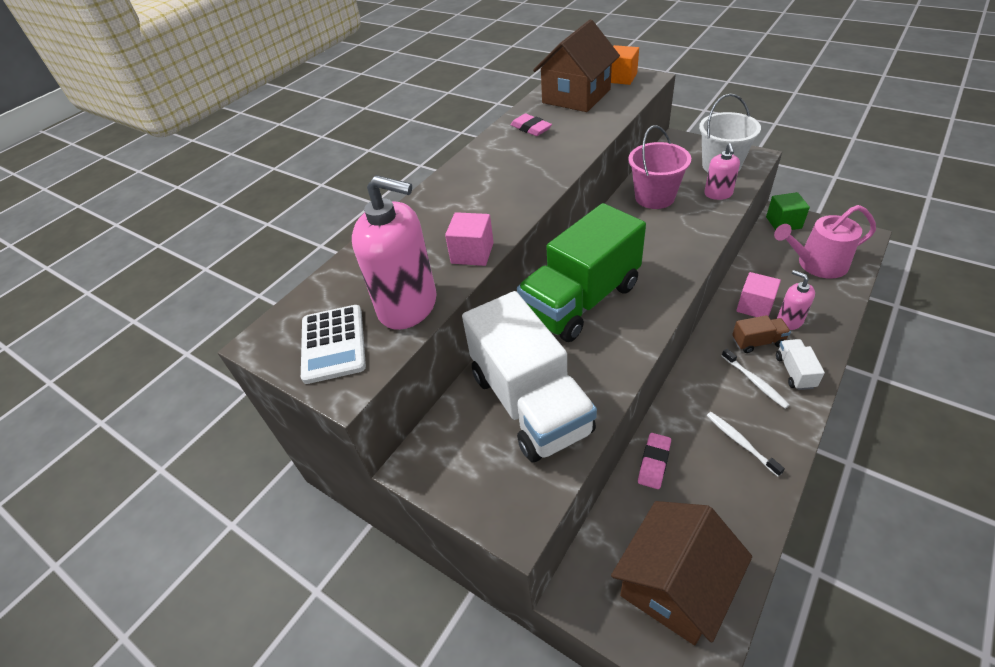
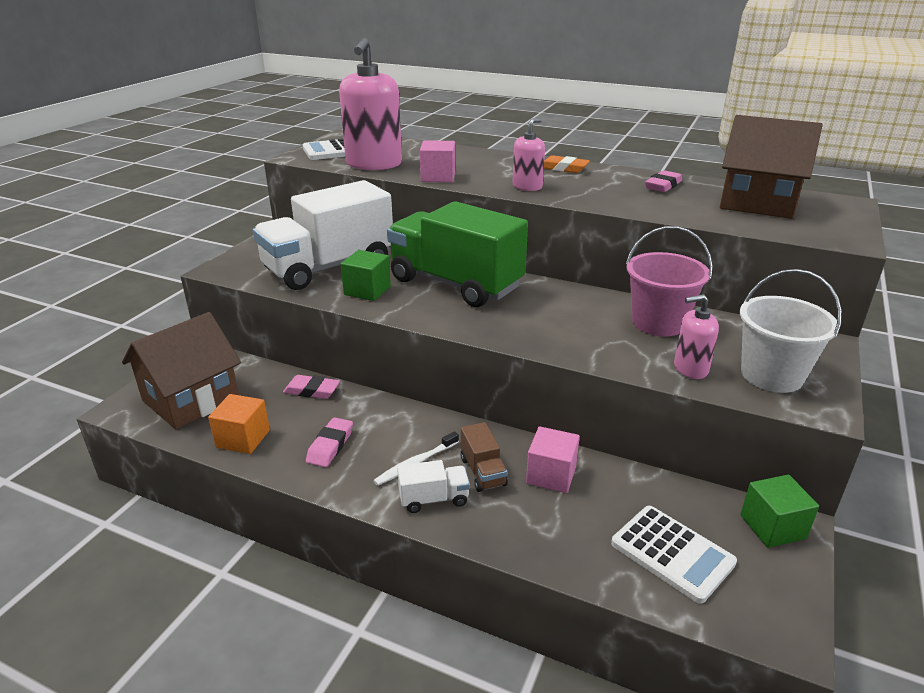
camera: 75 degrees right, 15 degrees down
orange cube [611,45,639,85] -> orange cube moved to [208,394,270,454]
brown house [611,501,752,645] -> brown house turned 75 degrees counterclockwise [122,312,241,429]
white toothbrush [706,412,785,477] -> pink eraser [306,417,353,467]
pink watering can [774,205,876,279] -> white calculator [611,506,737,604]
pink soap dispenser [777,270,815,330] -> pink soap dispenser moved to [512,118,545,191]
none -> green cube [341,250,391,301]
none -> orange eraser [544,155,590,173]

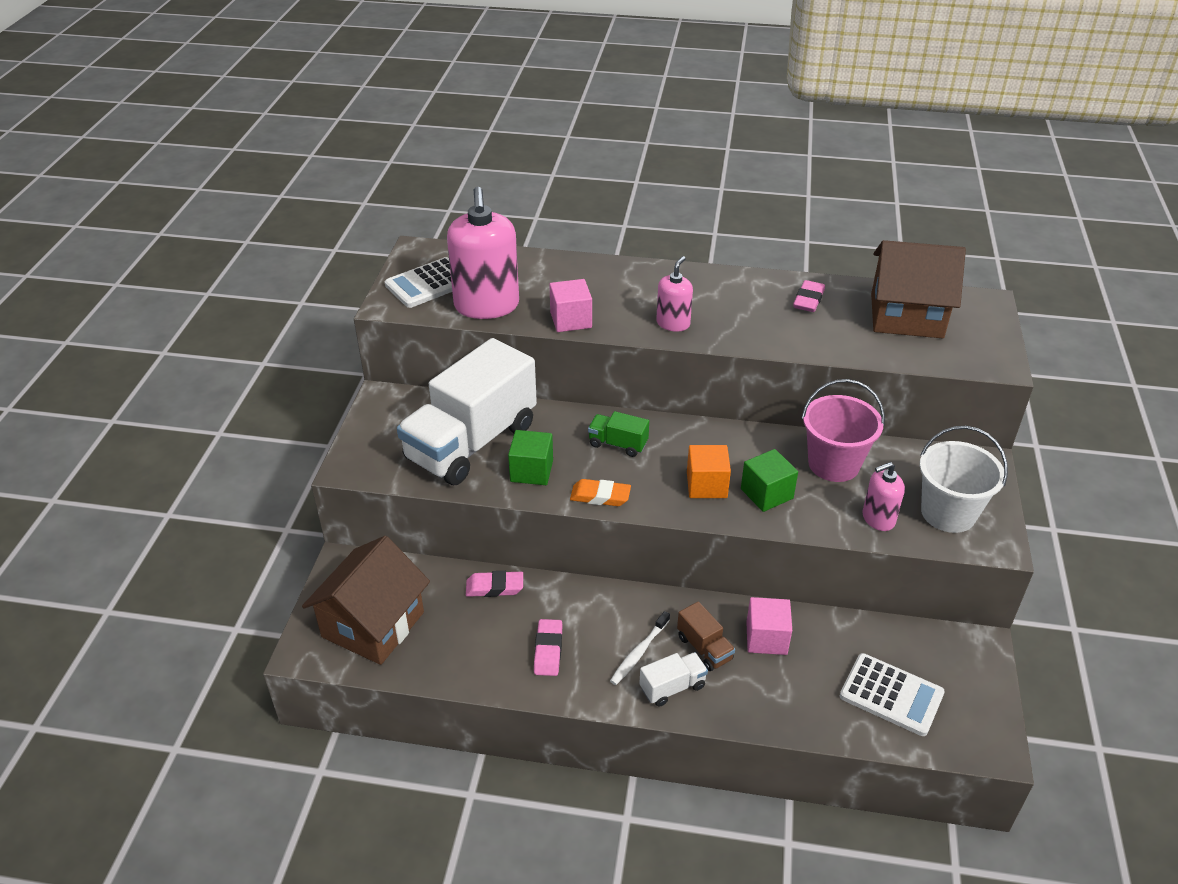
camera: 15 degrees left, 10 degrees up
orange cube [208,394,270,454] -> orange cube moved to [687,445,731,498]
green truck [387,201,528,307] -> green truck [588,411,649,457], size x0.41
orange eraser [544,155,590,173] -> orange eraser moved to [570,479,631,506]
green cube [740,475,819,548] -> green cube moved to [741,449,798,512]

